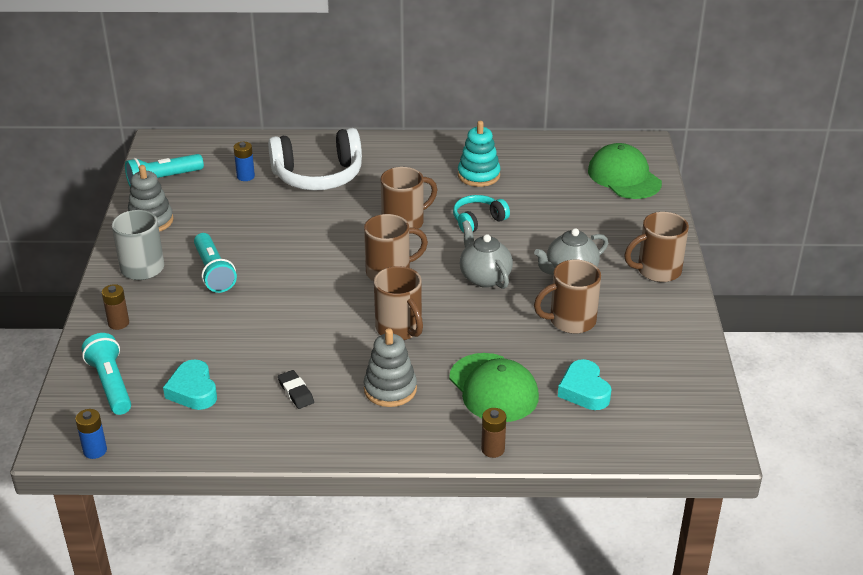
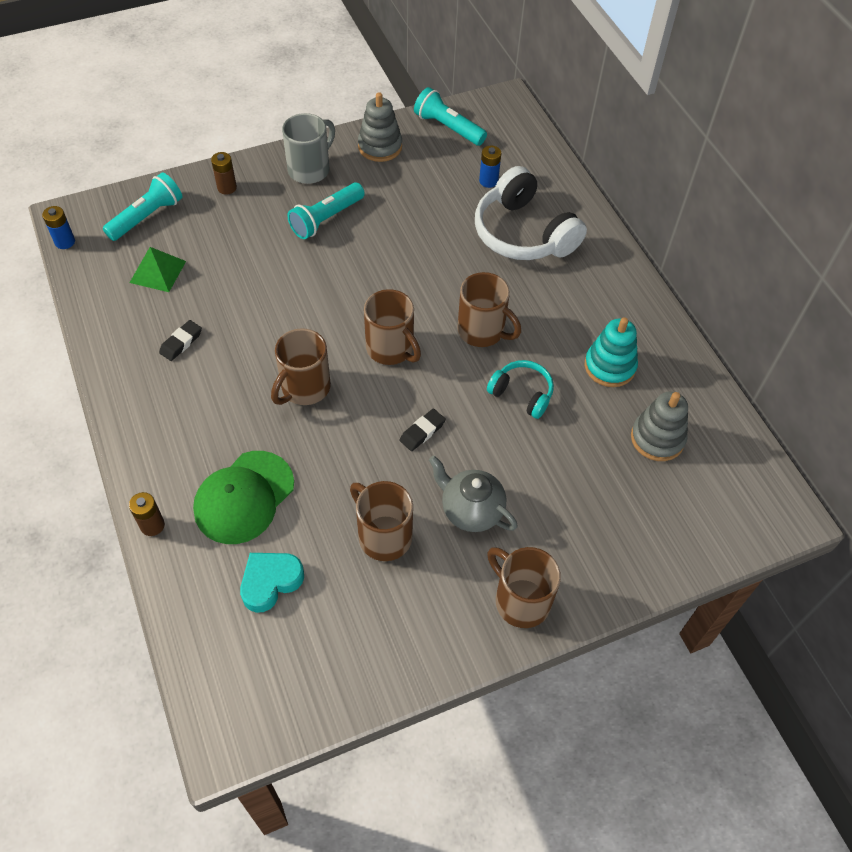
camera: 65 degrees right, 20 degrees up
turquoise heart [163,359,217,410] -> green pyramid [130,247,186,292]
grey stacking toy [364,328,417,407] -> grey stacking toy moved to [631,392,688,461]
grey teapot [460,220,513,289] -> black eraser [399,409,446,451]
green cap [588,143,662,199] -> none

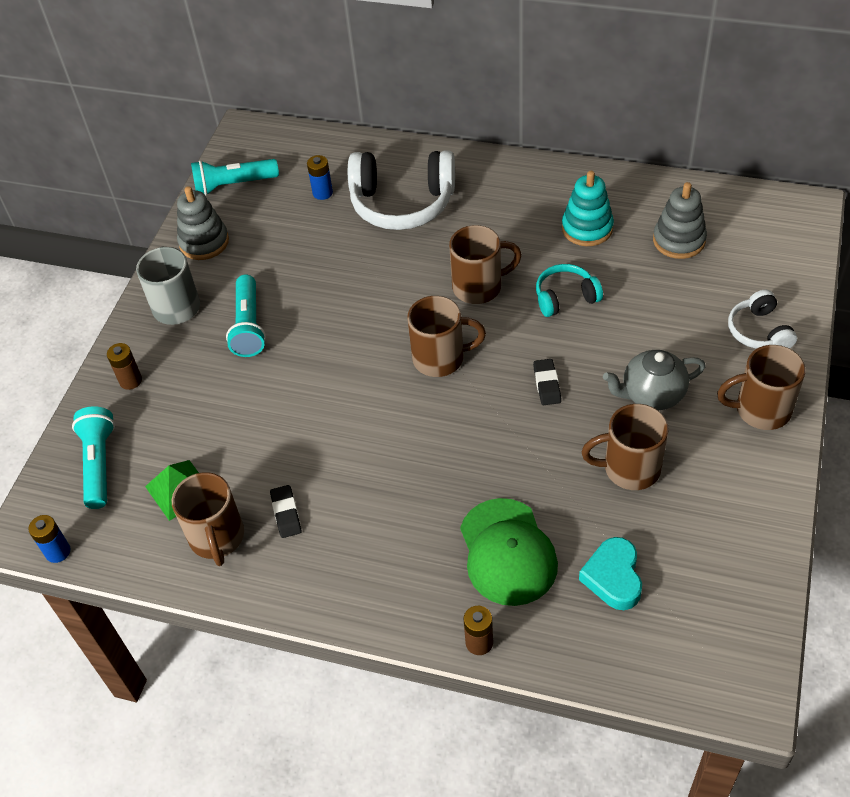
camera: 45 degrees left, 5 degrees down
brown mug [271,328,331,405] -> brown mug moved to [172,472,244,566]
none -> white headphones [728,290,797,349]

